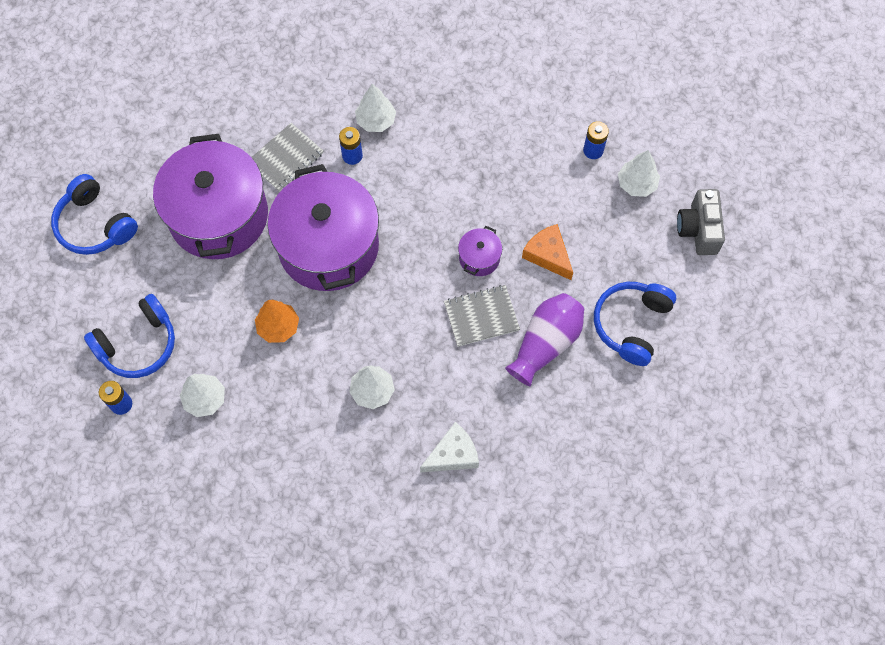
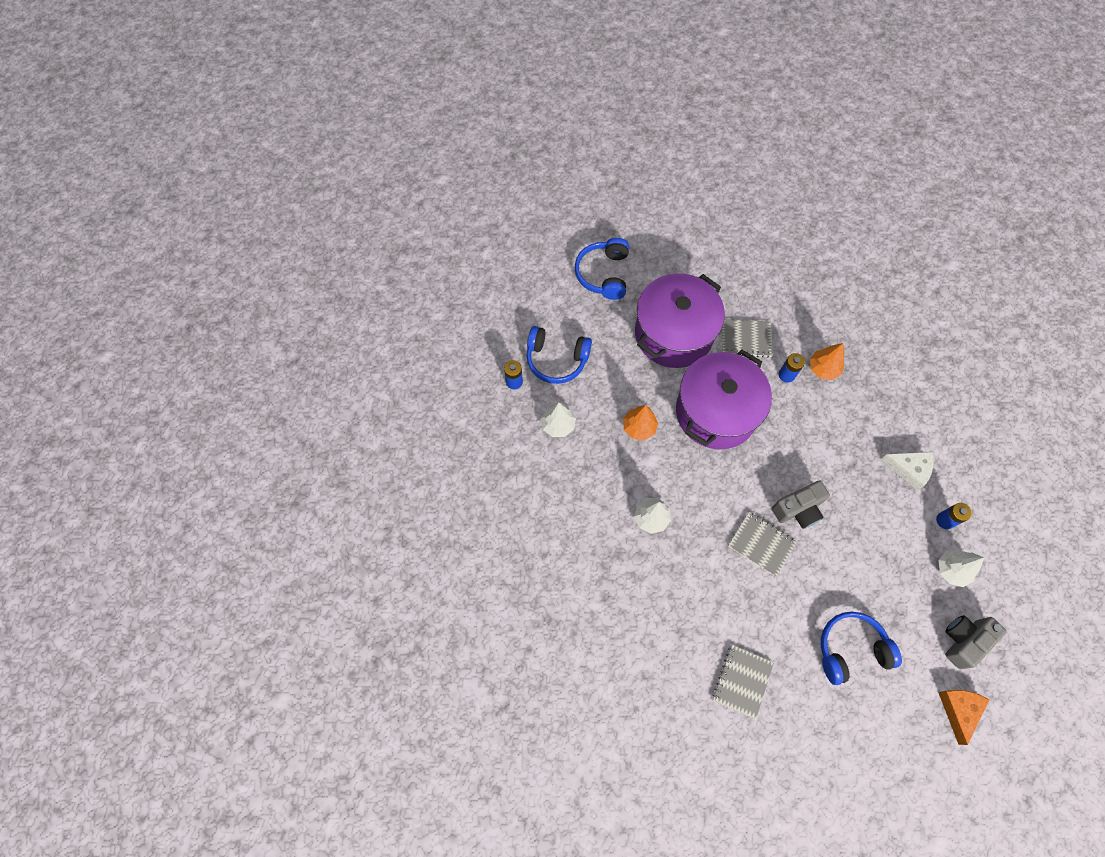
camera: 50 degrees right, 0 degrees up
white tree [355,84,396,132] -> orange tree [810,343,845,380]
white cheese [420,422,479,472] -> white cheese moved to [880,452,934,490]
purple pot [458,226,502,276] -> grey camera [772,481,830,529]
purple vase [505,293,584,386] -> none
orange cheese [522,224,573,280] -> orange cheese moved to [938,690,989,745]
none -> grey notebook [712,645,774,720]

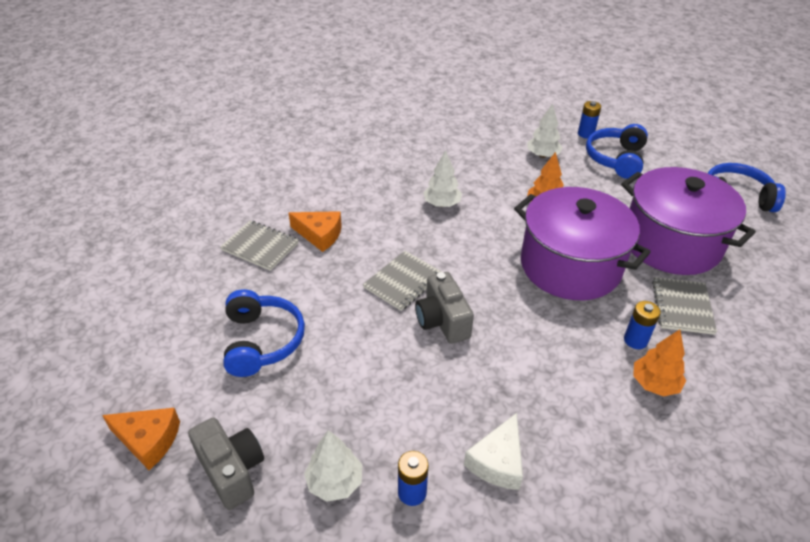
camera: 95 degrees right, 25 degrees down
none -> orange cheese [289,211,342,252]

